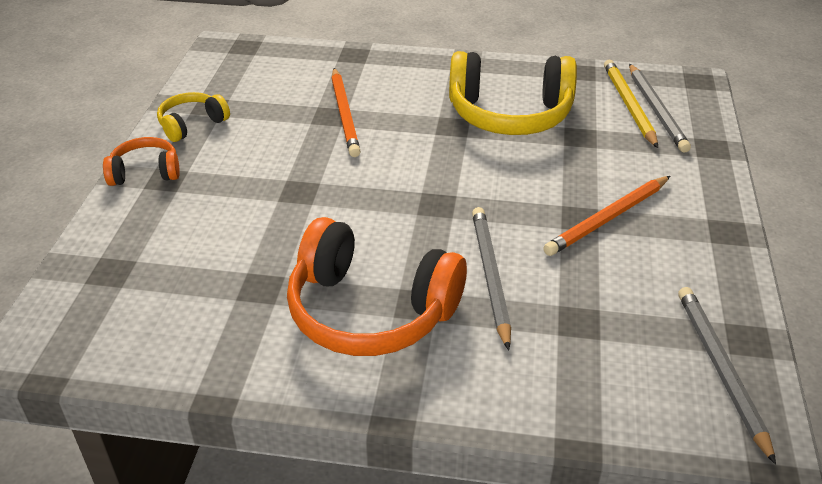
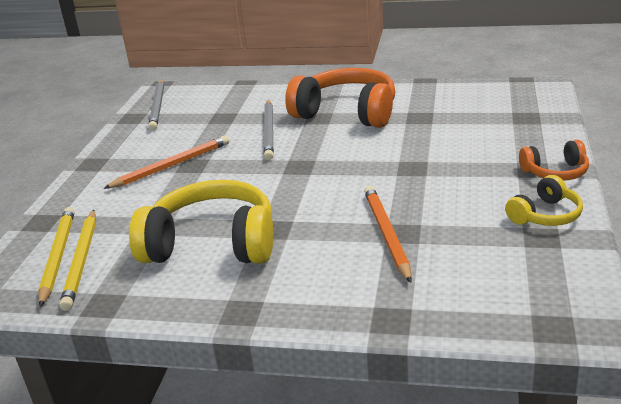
camera: 175 degrees left, 10 degrees down
grey pencil [629,64,691,153] -> yellow pencil [38,207,75,307]

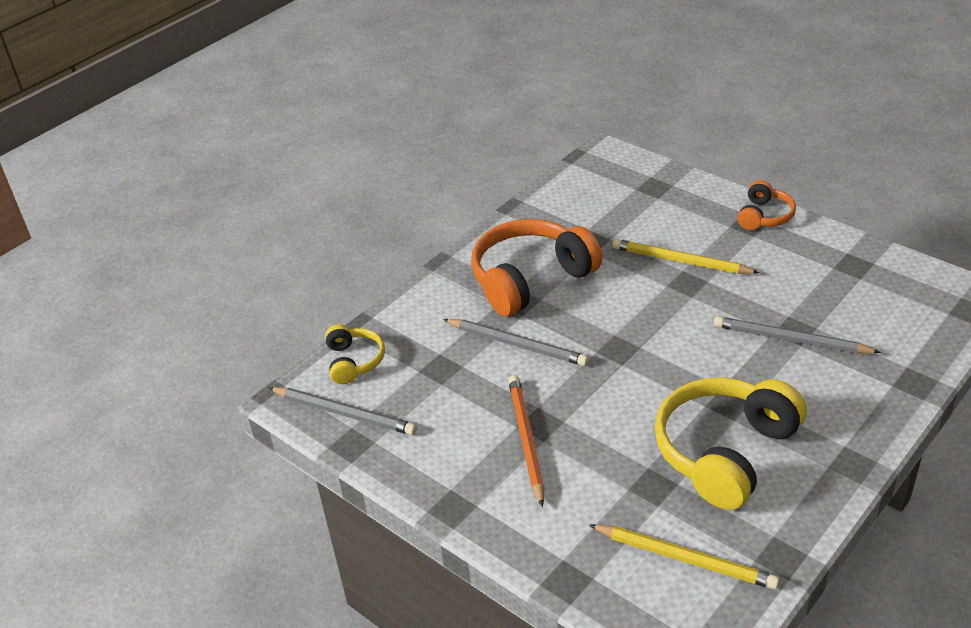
camera: 60 degrees left, 10 degrees up
yellow pencil [38,207,75,307] -> yellow pencil moved to [612,239,760,274]
orange pencil [364,186,412,283] -> grey pencil [714,316,881,354]
yellow headphones [505,175,583,226] -> yellow headphones moved to [325,324,385,384]

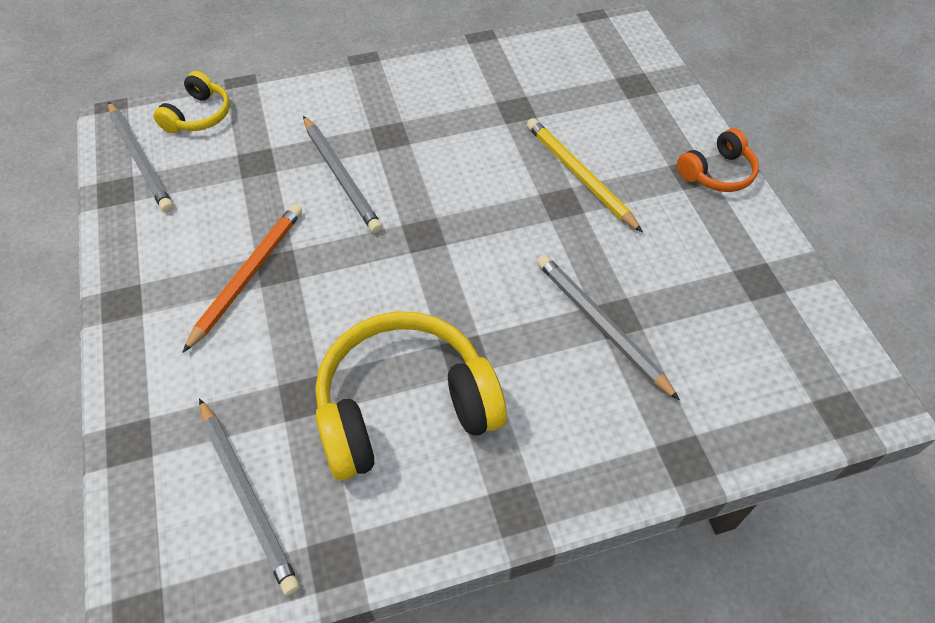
camera: 30 degrees right, 15 degrees up
orange headphones [471,219,602,317] -> none
yellow pencil [589,524,779,590] -> grey pencil [199,398,300,595]

